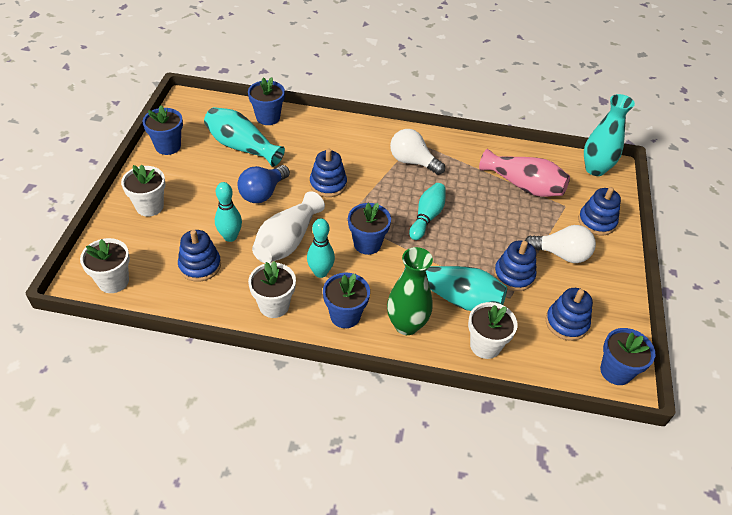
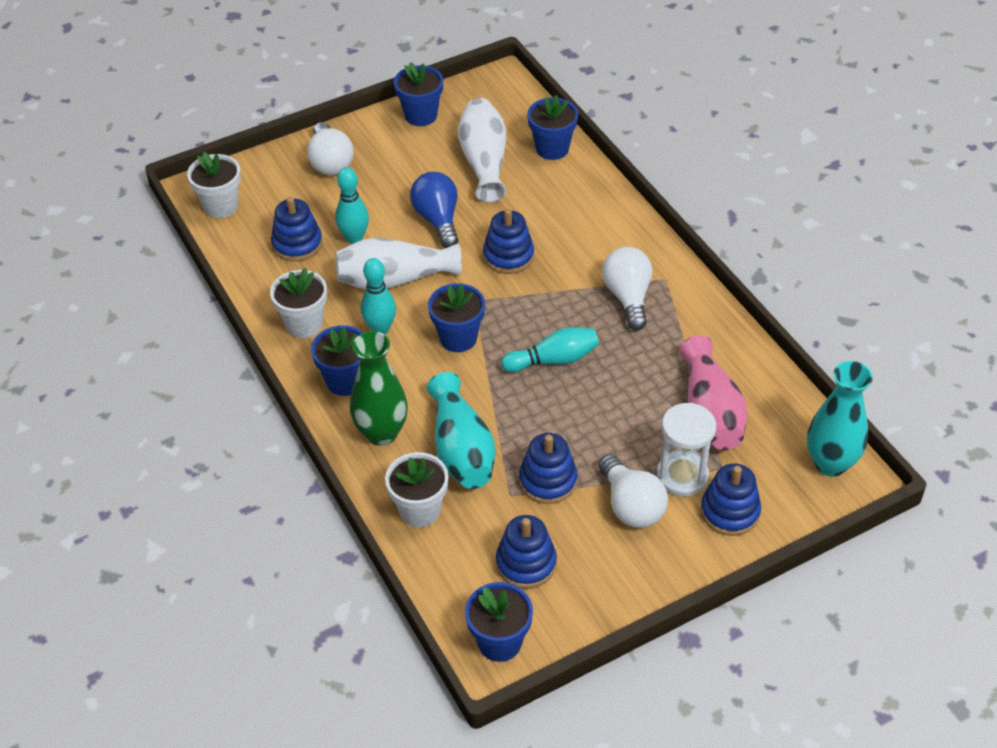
camera: 55 degrees right, 0 degrees up
white flower pot [121,165,166,216] -> white light bulb [307,122,354,175]
turquoise vase [204,107,285,167] -> white vase [458,98,506,202]
blue light bulb [237,165,290,203] -> blue light bulb turned 75 degrees clockwise [410,172,459,248]
none -> white hourglass [657,403,716,497]

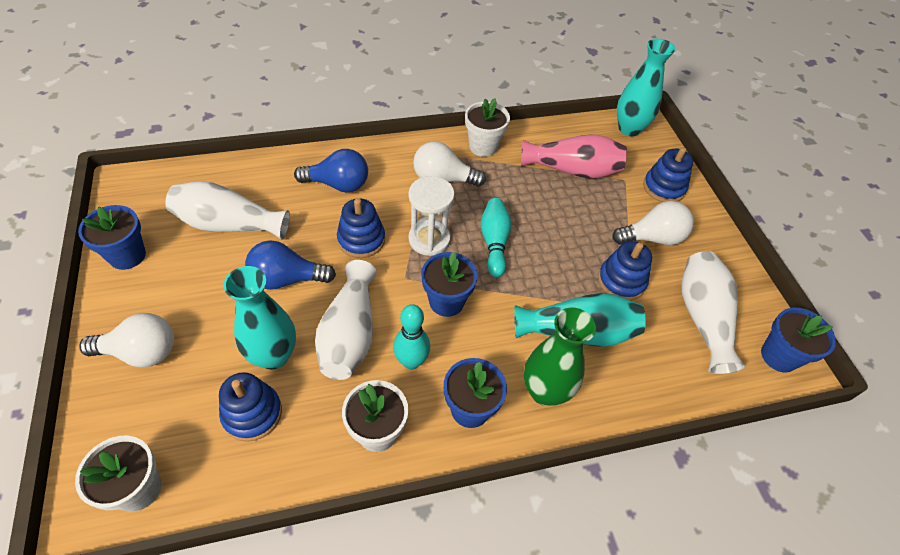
camera: 80 degrees left, 5 degrees up
turquoise bowling pin [335,167,369,244] -> turquoise vase [223,266,296,370]
white flower pot [385,452,448,527] -> white flower pot moved to [465,98,510,157]
blue stacking toy [496,515,557,589] -> white vase [681,251,745,374]
blue flower pot [527,95,578,160] -> none
white hourglass [657,403,716,497] -> white hourglass moved to [408,176,455,256]
none -> blue light bulb [294,149,368,192]

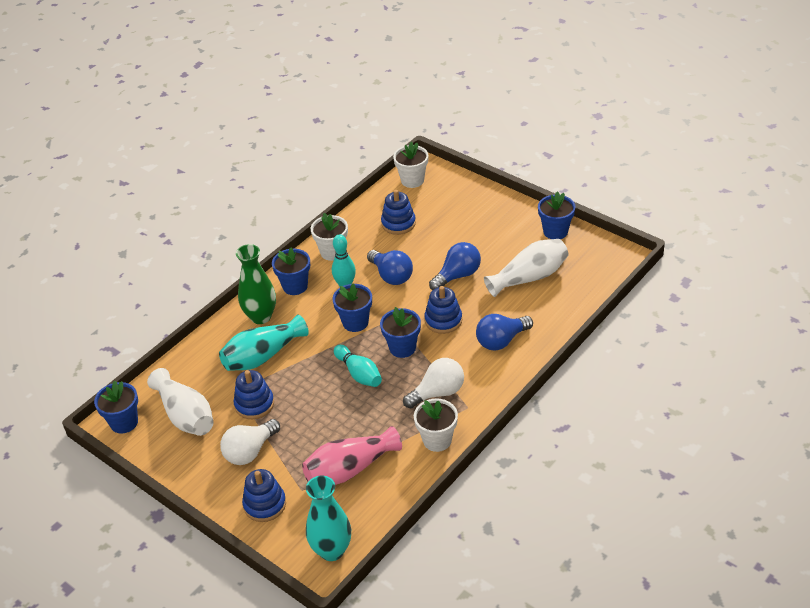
camera: 150 degrees right, 10 degrees down
white light bulb [79,313,174,368] -> none
turquoise vase [223,266,296,370] -> none
white vase [315,260,377,380] -> blue light bulb [367,250,413,285]
white hourglass [408,176,455,256] -> blue flower pot [380,307,421,358]

